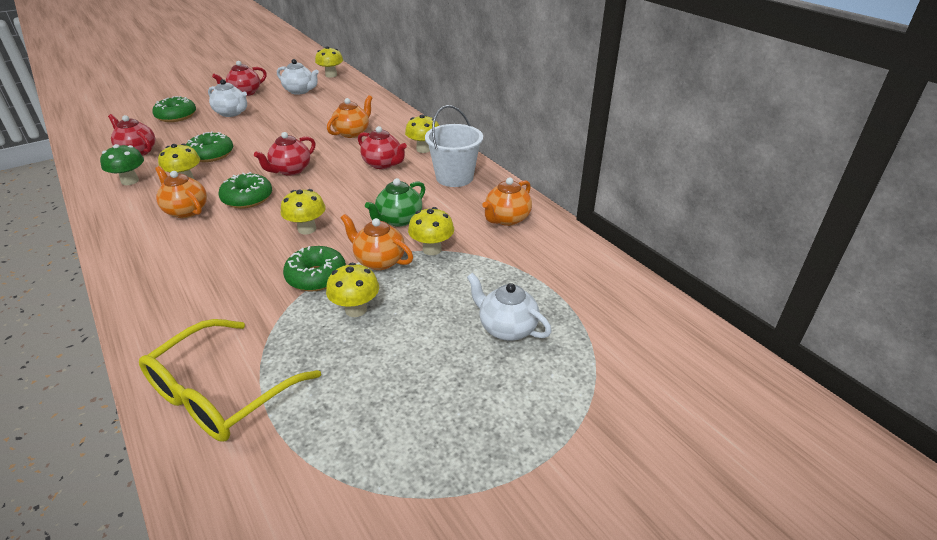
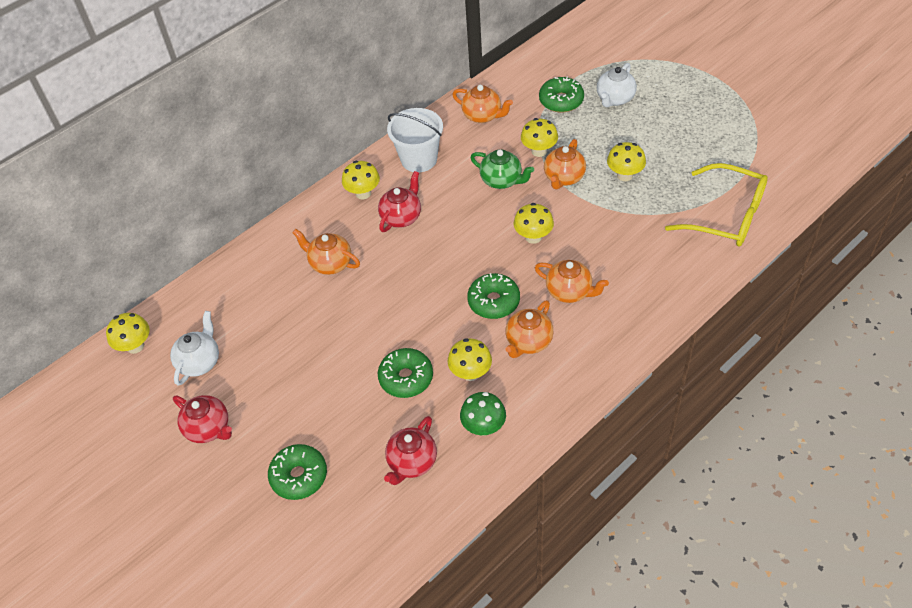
camera: 95 degrees left, 15 degrees up
white teapot [208,79,247,117] -> none
red teapot [254,132,316,176] -> none
green donut [283,246,346,291] -> green donut moved to [539,77,584,113]
none -> orange teapot [535,260,609,303]

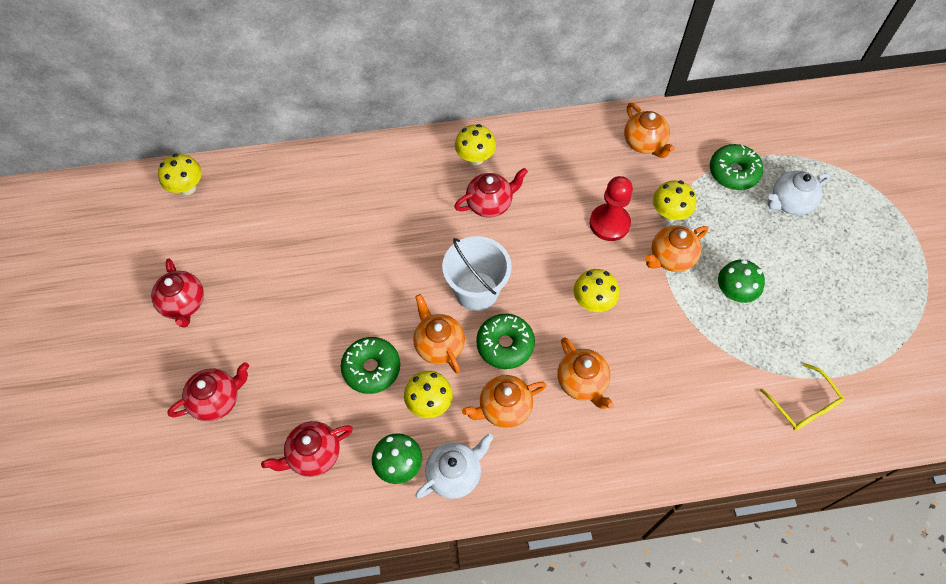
camera: 30 degrees right, 10 degrees up
white teapot [170,311,219,386] -> white teapot moved to [415,433,494,499]
green donut [268,444,327,500] -> red teapot [168,362,249,421]
orange teapot [292,229,360,275] -> orange teapot moved to [413,294,465,374]
white bucket [387,108,443,172] -> white bucket moved to [442,236,512,311]
green teapot [470,149,534,189] -> red pawn [590,176,633,241]
yellow mushroom [607,142,646,181] -> green mushroom [718,260,765,303]
yellow glasses [665,163,768,246] -> yellow glasses [760,363,844,430], size x0.57

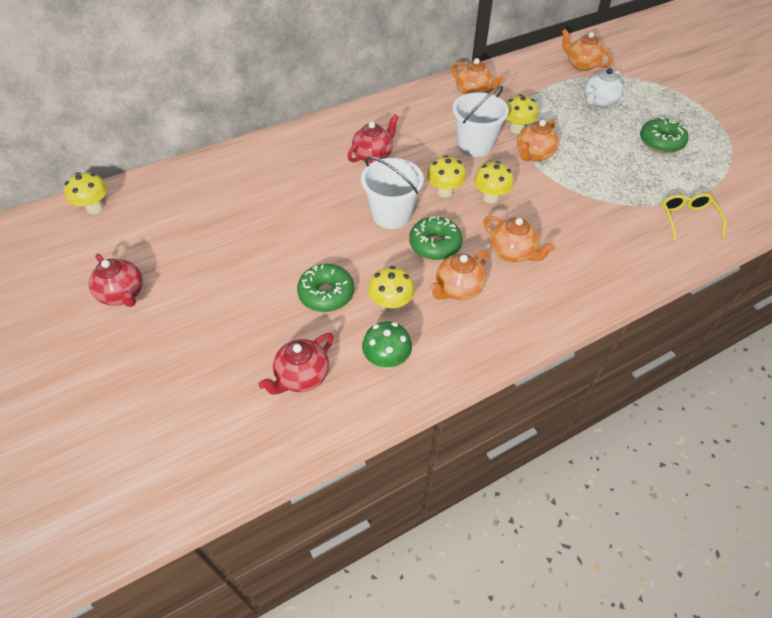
camera: 20 degrees left, 10 degrees down
red teapot [168,362,249,421] -> none
orange teapot [413,294,465,374] -> orange teapot moved to [562,29,612,71]
white teapot [415,433,494,499] -> none
yellow mushroom [455,124,496,165] -> yellow mushroom moved to [427,155,466,198]
red pawn [590,176,633,241] -> white bucket [452,85,509,157]
green donut [710,144,763,190] -> green donut moved to [640,117,688,153]
green mushroom [718,260,765,303] -> none
yellow glasses [760,363,844,430] -> yellow glasses turned 135 degrees counterclockwise [661,193,726,240]

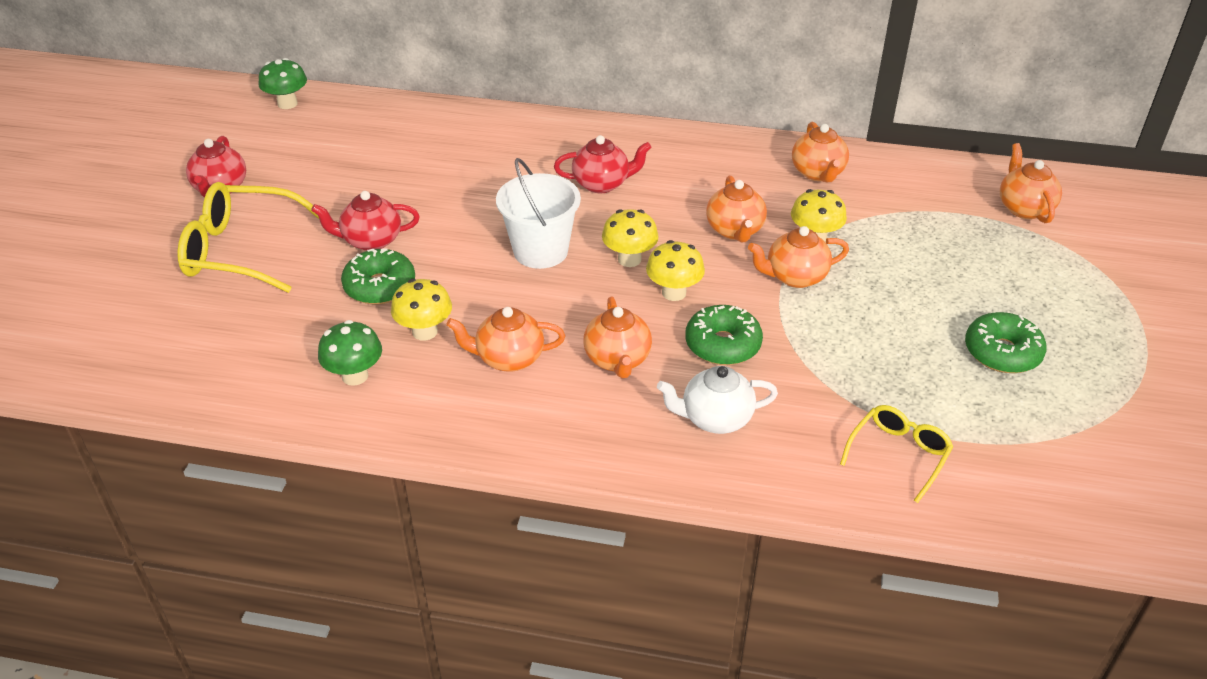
camera: 40 degrees right, 10 degrees down
yellow mushroom [64,172,108,214] -> green mushroom [259,58,307,109]
red teapot [258,333,334,394] -> red teapot moved to [311,191,420,251]
green donut [409,216,463,260] -> green donut moved to [685,305,763,365]
white bucket [452,85,509,157] -> orange teapot [706,175,767,242]
white teapot [584,68,623,108] -> white teapot moved to [657,366,778,434]
none -> yellow glasses [177,182,319,293]

